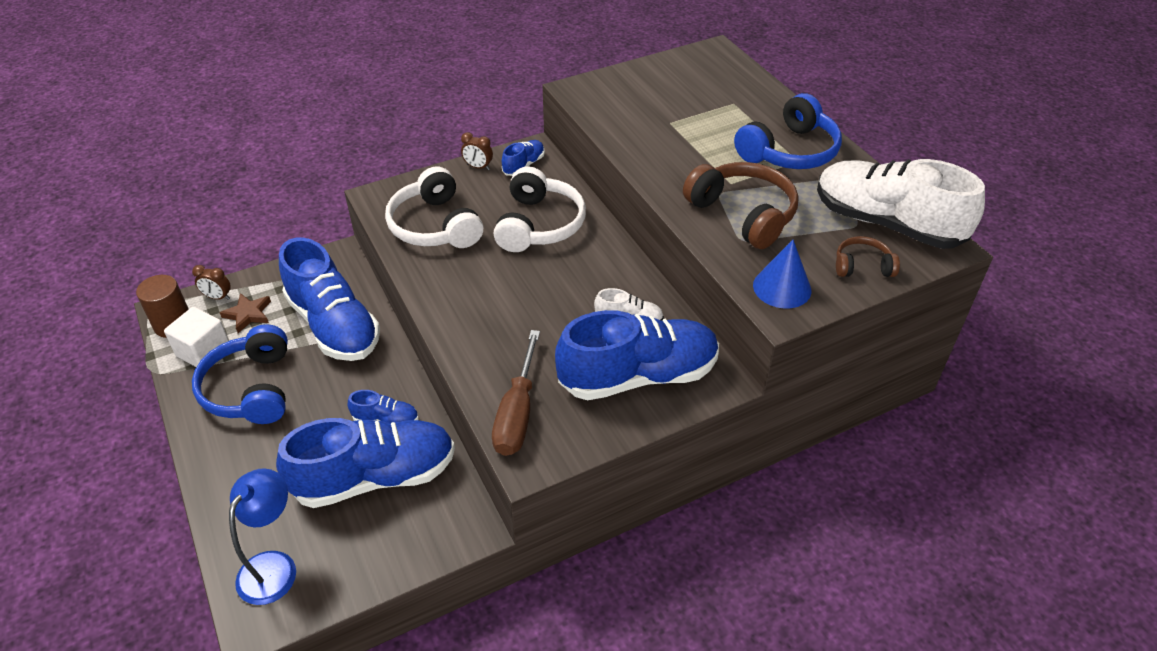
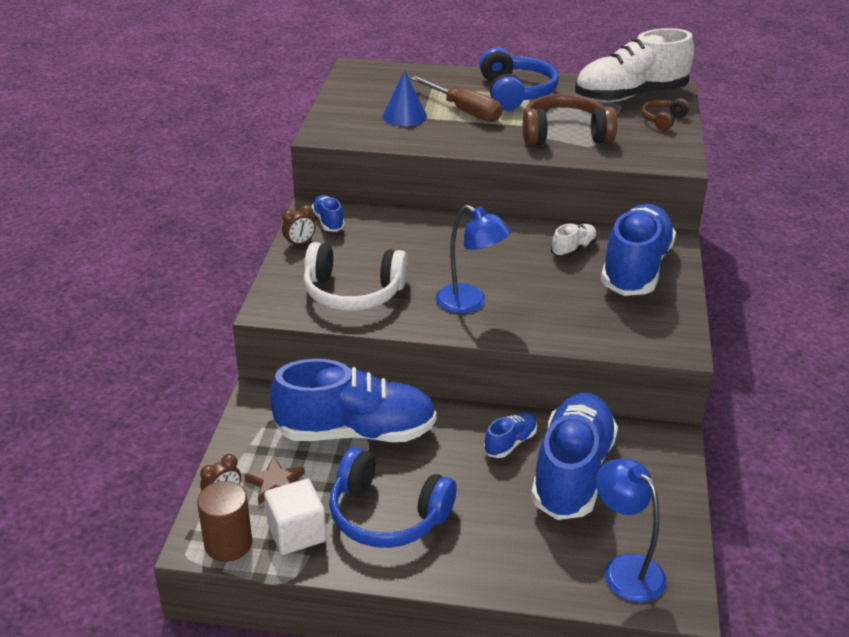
camera: 55 degrees left, 10 degrees down
brown screwdriver [492,330,540,456] -> brown screwdriver moved to [410,76,502,122]
white headphones [494,166,586,252] -> none
blue cone [753,240,811,309] -> blue cone moved to [383,70,427,126]
none -> blue lamp [436,205,511,313]

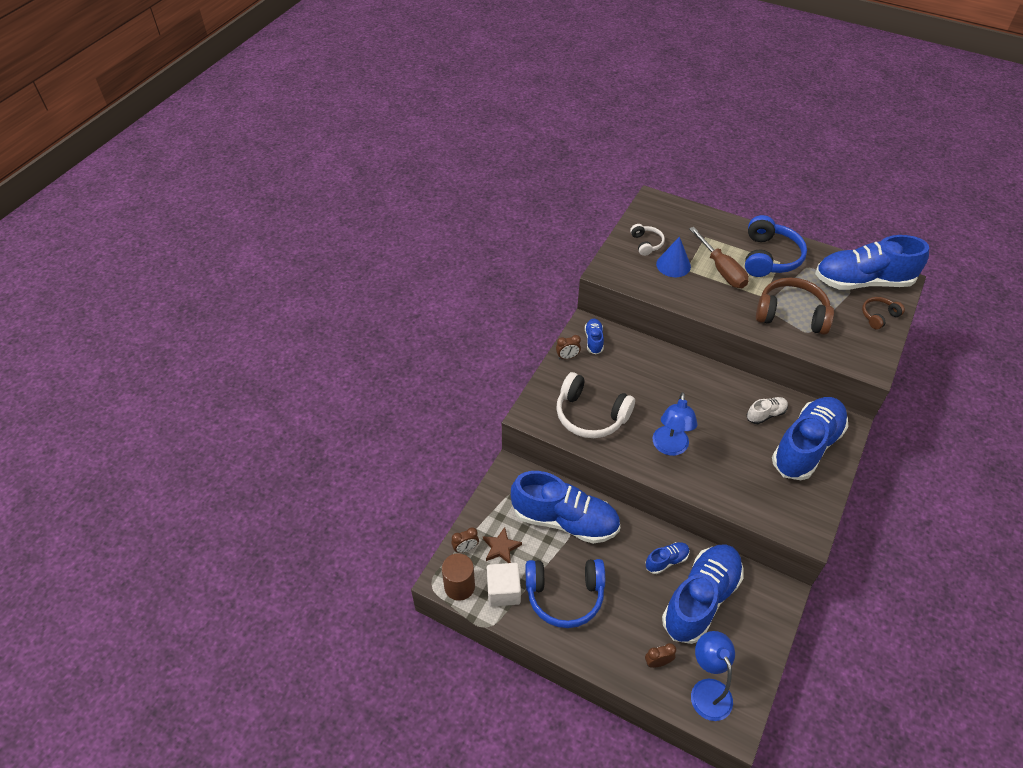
camera: 20 degrees right, 15 degrees up
blue headphones [329,447,457,548] -> blue headphones turned 45 degrees counterclockwise [526,559,605,628]
blue lamp [436,205,511,313] -> blue lamp turned 45 degrees clockwise [653,392,697,456]
white shoe [575,28,694,102] -> blue shoe [815,235,929,290]
none -> white headphones [630,224,665,256]
none -> brown clock [645,643,676,668]

